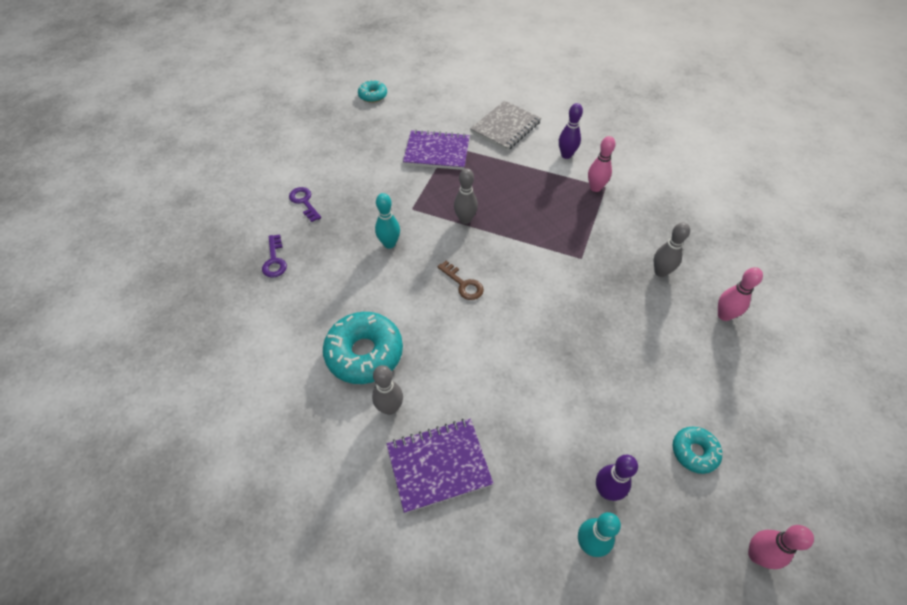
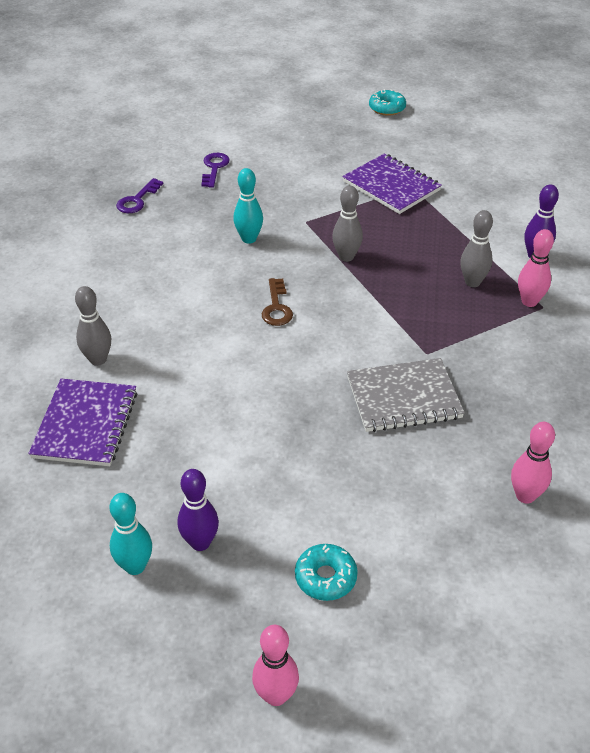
camera: 40 degrees right, 10 degrees down
turquoise donut [323,312,403,384] -> none
purple notebook [387,419,494,513] -> purple notebook turned 75 degrees clockwise [28,379,137,466]
grey notebook [470,101,541,151] -> grey notebook moved to [347,358,465,432]
grey bowling pin [654,222,690,277] -> grey bowling pin moved to [460,210,493,287]

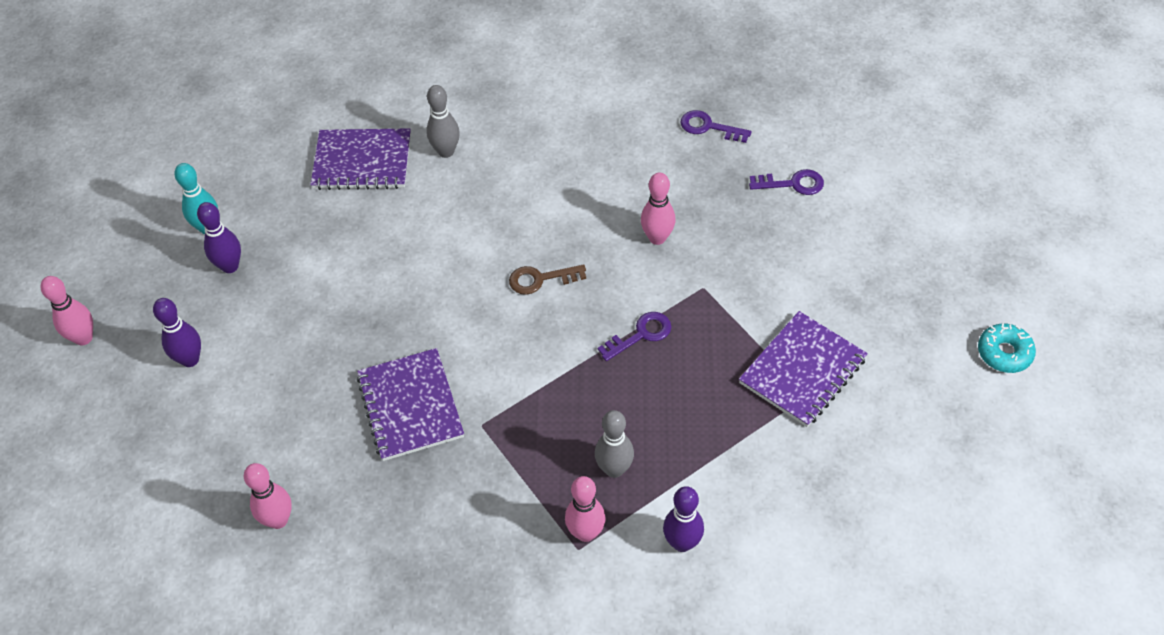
camera: 85 degrees right, 10 degrees up
turquoise bowling pin [233,168,263,244] -> pink bowling pin [641,172,675,245]
turquoise donut [295,544,358,601] -> purple bowling pin [153,298,201,367]
grey bowling pin [332,186,363,262] -> purple key [598,312,671,361]
grey notebook [347,358,465,432] -> purple notebook [357,348,464,461]

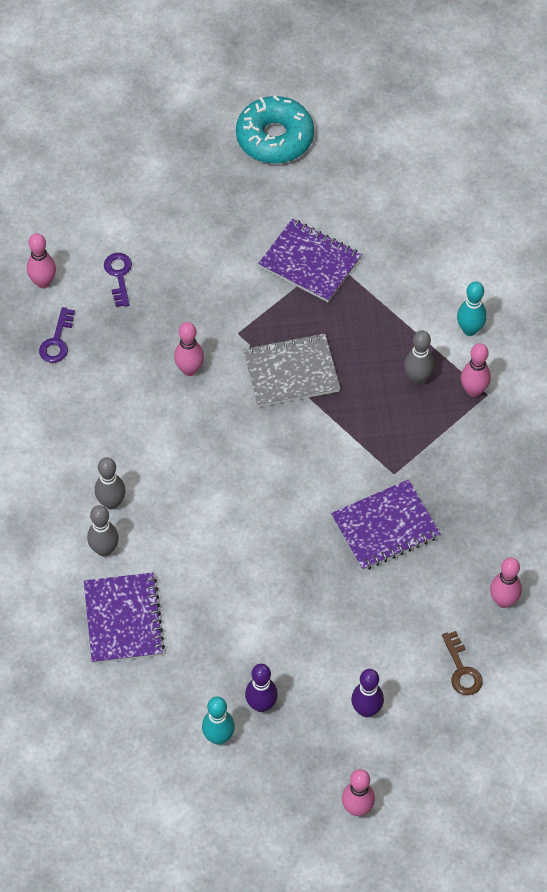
camera: 100 degrees left, 5 degrees up
brown key [509,265,586,295] -> brown key moved to [442,631,483,695]
purple key [598,312,671,361] -> grey notebook [243,333,340,407]
purple bowling pin [663,486,704,552] -> turquoise bowling pin [457,281,487,336]
turquoise donut [978,323,1036,373] -> turquoise donut [236,95,314,164], size x1.86
none -> pink bowling pin [27,233,56,289]
none -> grey bowling pin [95,457,126,509]

